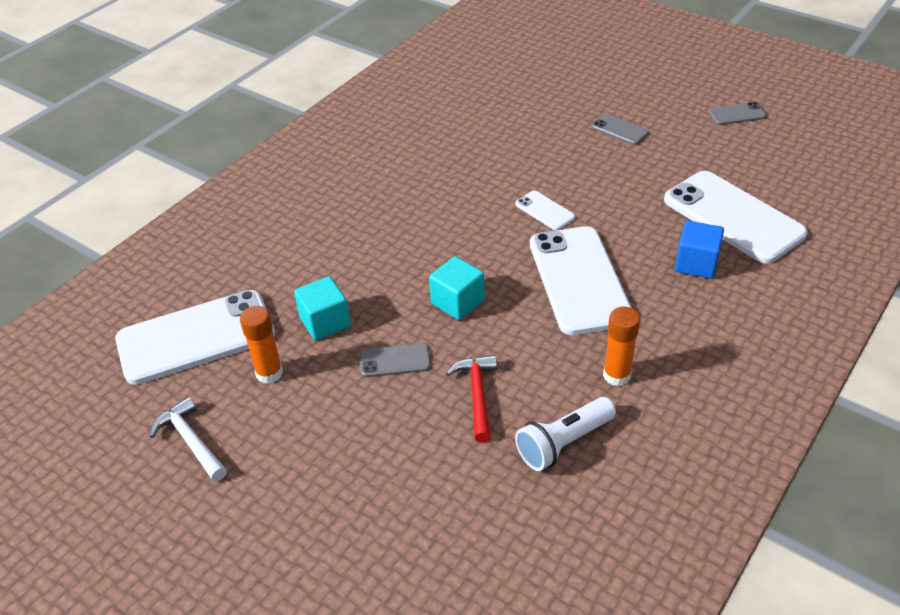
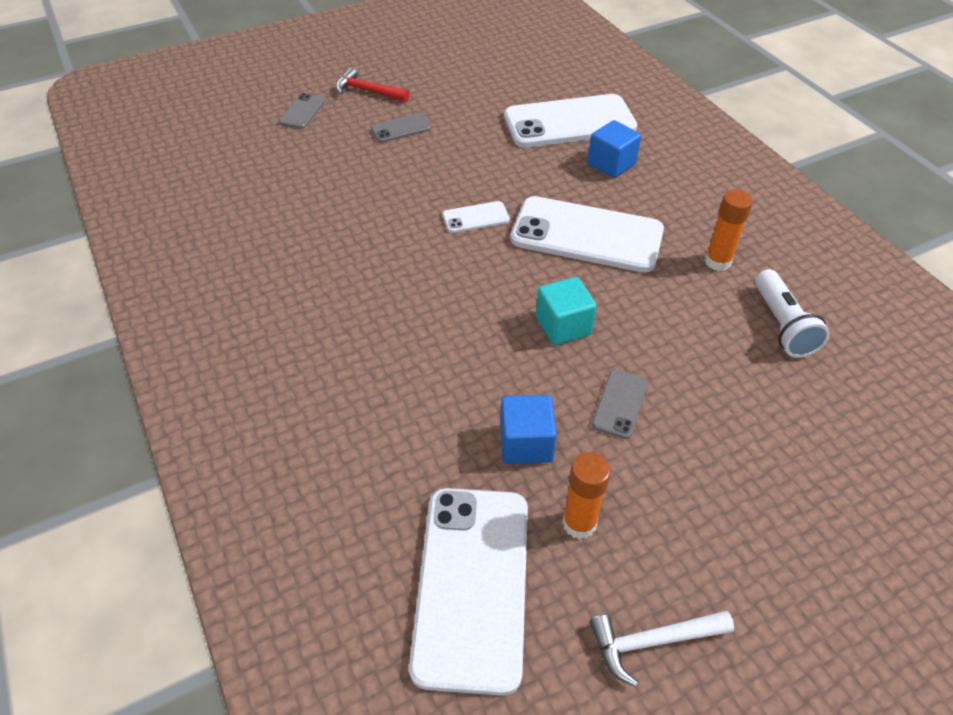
camera: 65 degrees left, 5 degrees up
turquoise cube [294,276,350,340] -> blue cube [500,395,557,464]
red hammer [446,355,497,443] -> red hammer moved to [336,68,410,102]
grey phone [708,102,767,125] -> grey phone moved to [279,93,325,129]

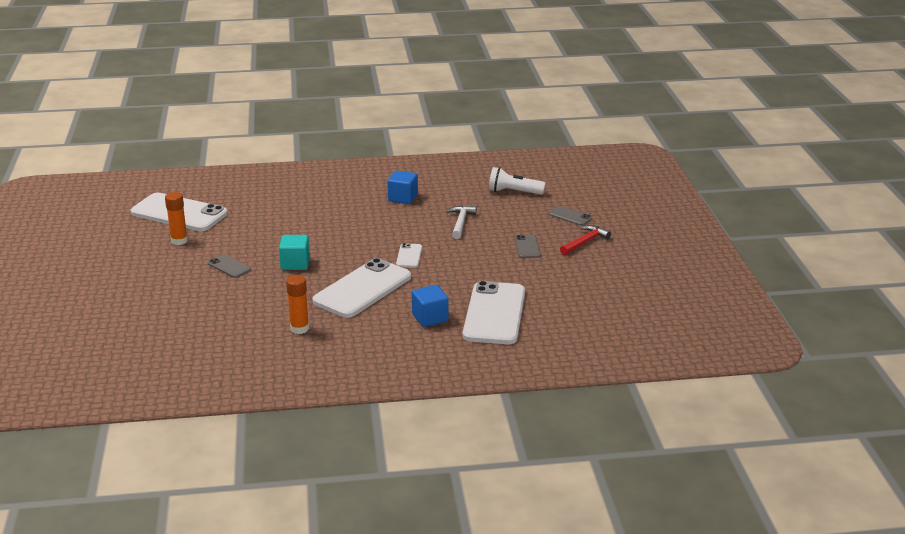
camera: 110 degrees right, 20 degrees down
blue cube [500,395,557,464] -> blue cube moved to [387,171,418,204]
white hammer [590,611,734,686] -> white hammer moved to [446,205,477,239]
white flashlight [755,269,830,358] -> white flashlight moved to [489,167,545,195]

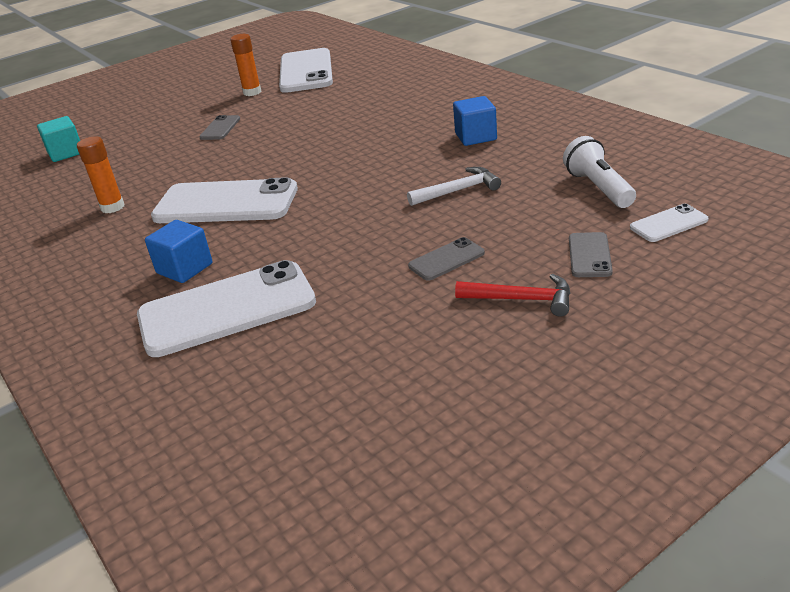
camera: 65 degrees right, 5 degrees up
turquoise cube [279,235,310,270] -> turquoise cube moved to [37,116,80,162]
white phone [396,243,422,268] -> white phone moved to [630,204,708,242]

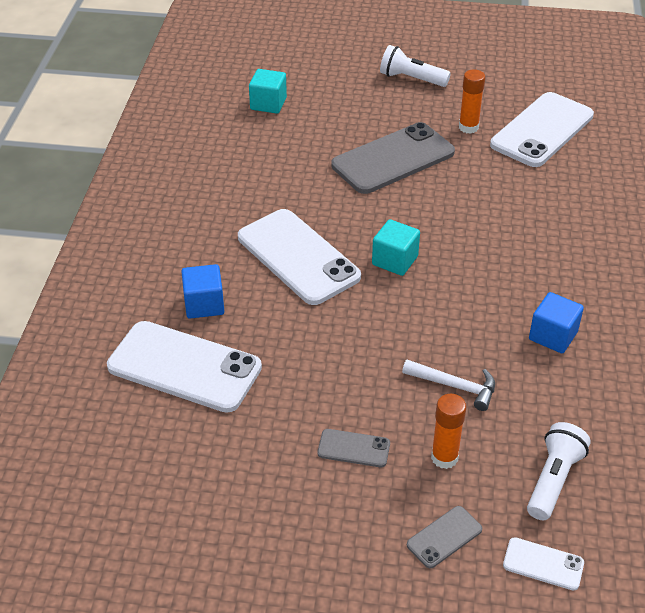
camera: 40 degrees right, 10 degrees up
orange glue stick [77,137,124,213] -> orange glue stick moved to [431,394,467,469]
grey phone [199,115,240,140] -> grey phone [331,122,455,194], size x2.23
red hammer [455,274,570,317] -> none
none -> turquoise cube [372,219,420,276]
none -> white flashlight [380,45,451,87]

